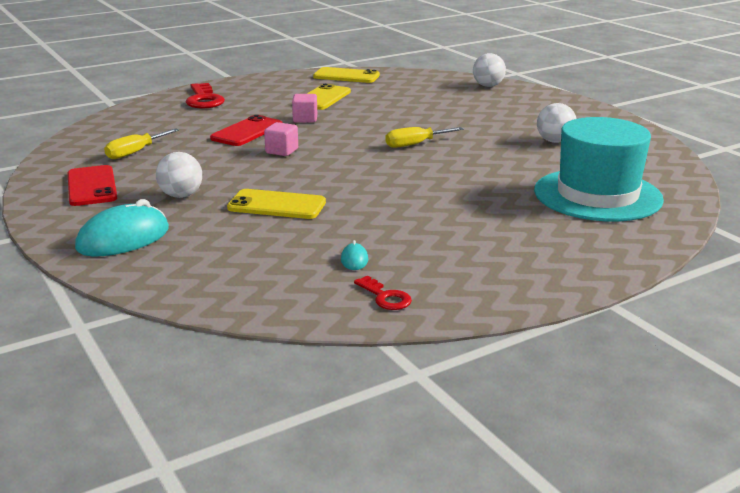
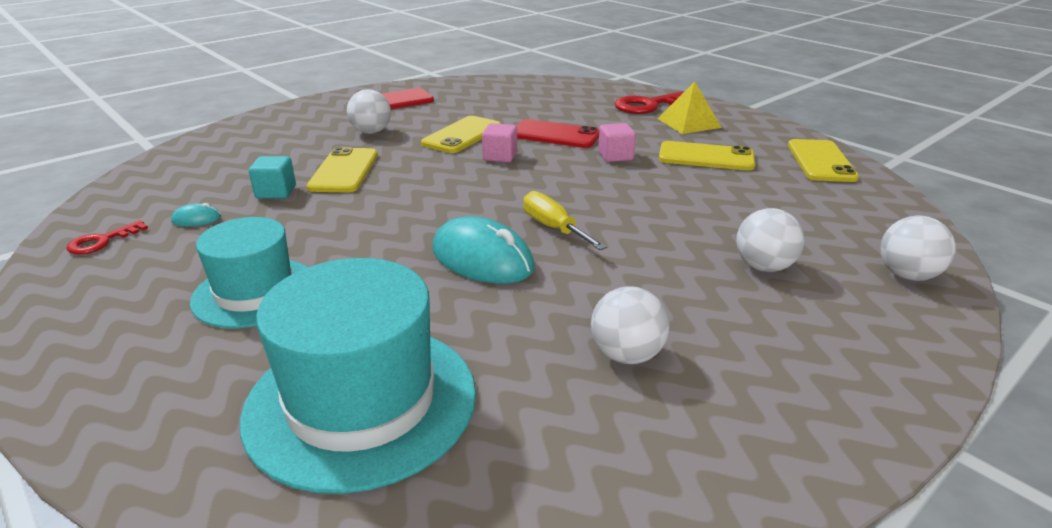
camera: 80 degrees right, 5 degrees up
turquoise mouse [75,199,169,256] -> turquoise mouse moved to [432,216,534,284]
yellow screwdriver [104,128,179,159] -> none
none -> turquoise hat [190,217,308,328]
none -> turquoise cube [249,156,296,199]
none -> yellow phone [421,116,501,153]
none -> yellow pyramid [658,81,722,134]
none -> white ball [736,208,804,272]

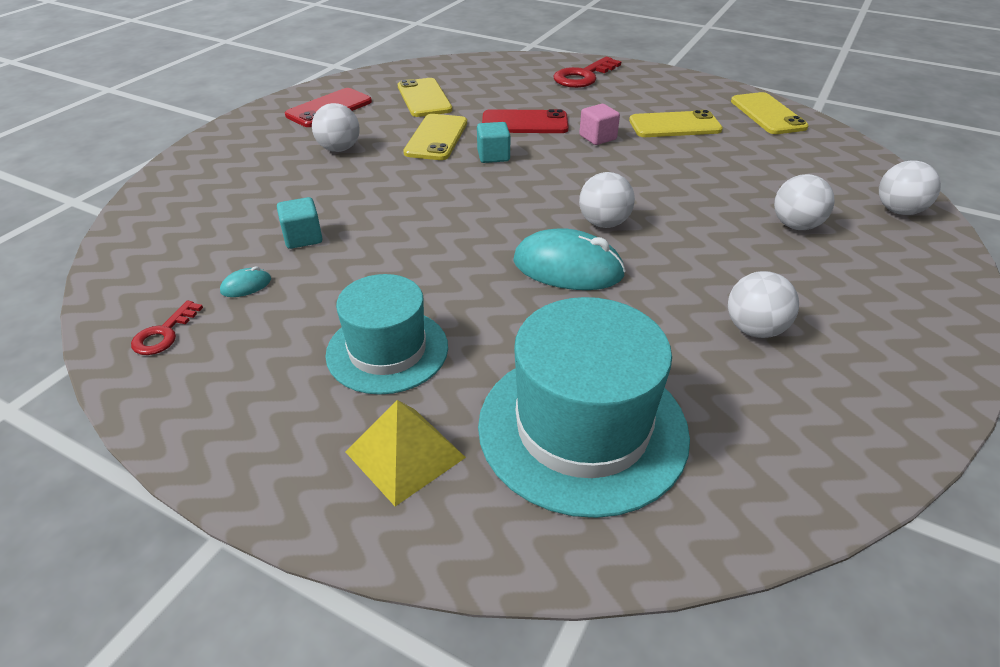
camera: 20 degrees left, 10 degrees up
yellow phone [307,147,378,193] -> yellow phone moved to [398,78,452,117]
pink cube [482,123,517,162] -> turquoise cube [477,122,510,163]
yellow screwdriver [523,191,607,250] -> white ball [579,172,635,228]
yellow pyramid [658,81,722,134] -> yellow pyramid moved to [346,400,466,506]

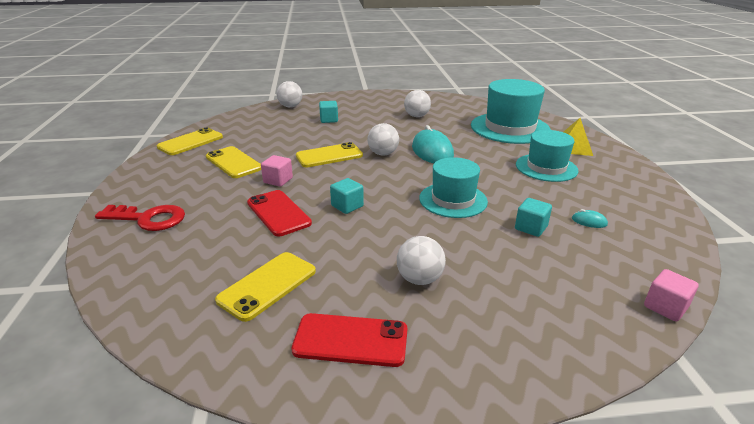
camera: 125 degrees left, 10 degrees down
red key [131,300,203,355] -> none
yellow phone [403,114,467,160] -> yellow phone moved to [296,142,363,167]
white ball [774,174,835,230] -> turquoise cube [319,101,338,123]
none -> turquoise hat [419,157,488,218]
none -> pink cube [644,269,699,321]

